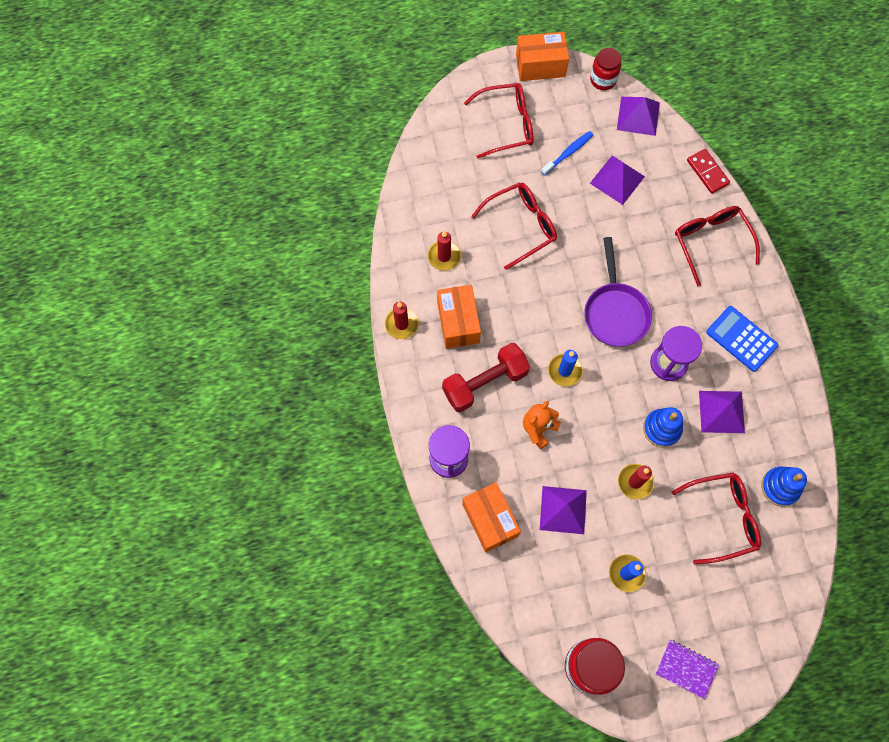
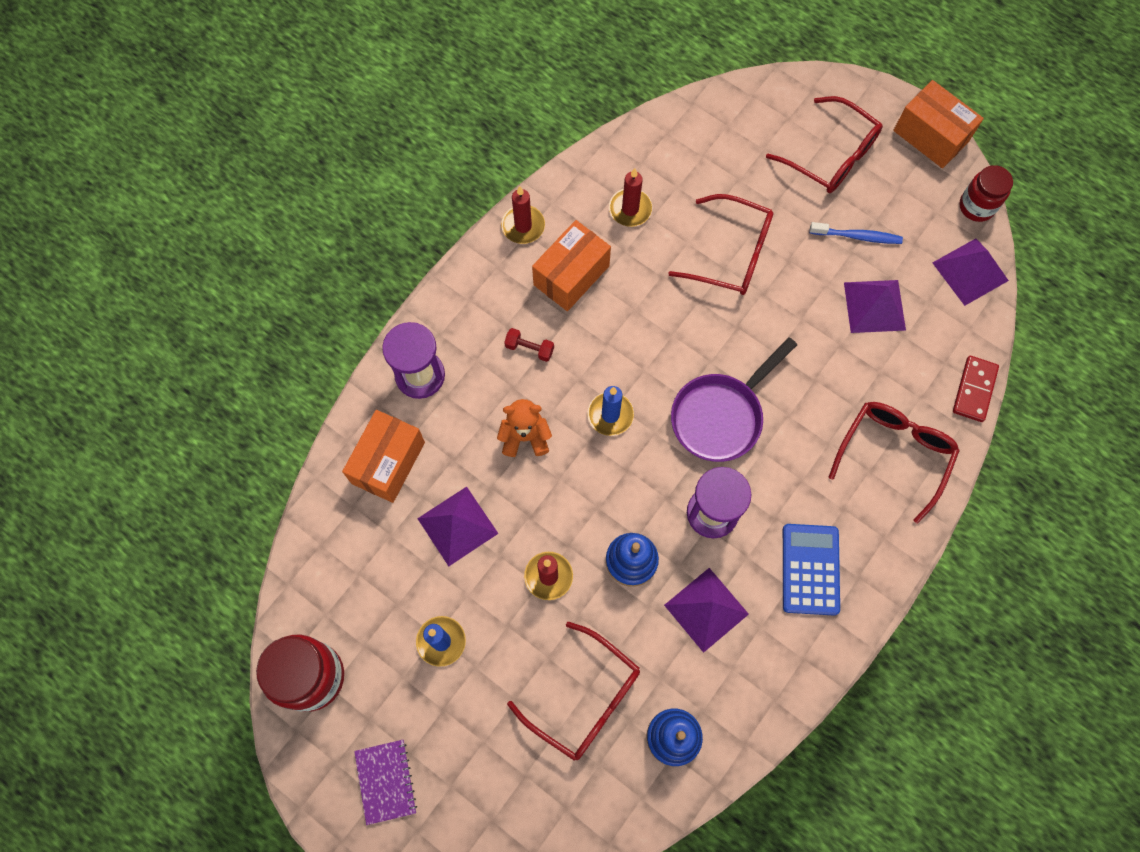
camera: 50 degrees right, 0 degrees up
red dumbbell [442,343,530,412] -> red dumbbell [504,328,554,362], size x0.43

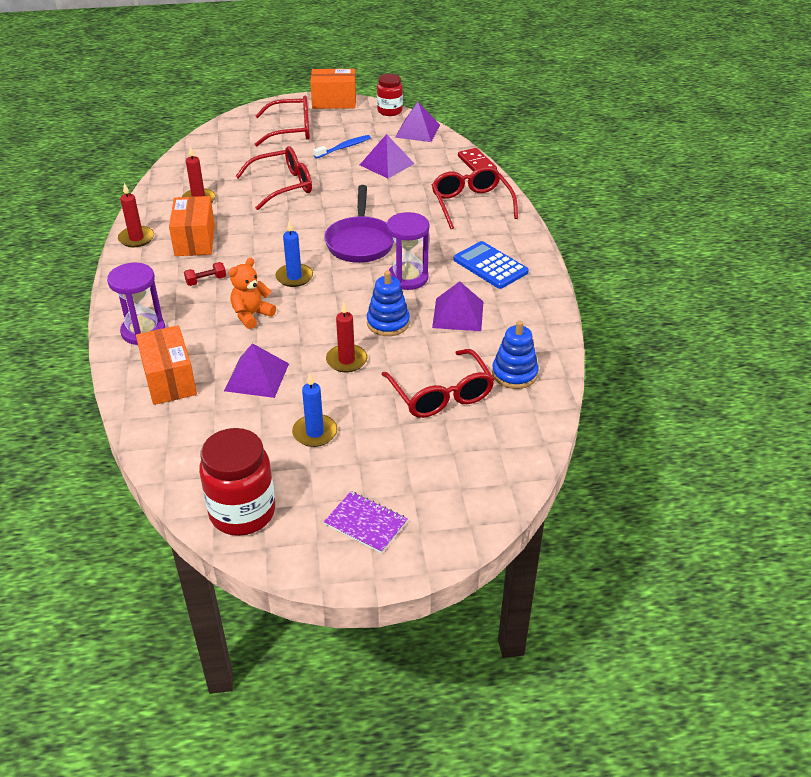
camera: 45 degrees left, 30 degrees down
red glasses [507,622,640,761] -> red glasses turned 75 degrees clockwise [381,349,495,418]

